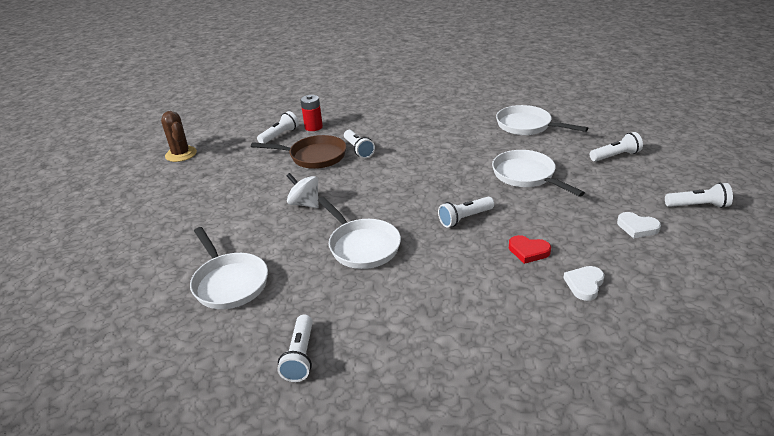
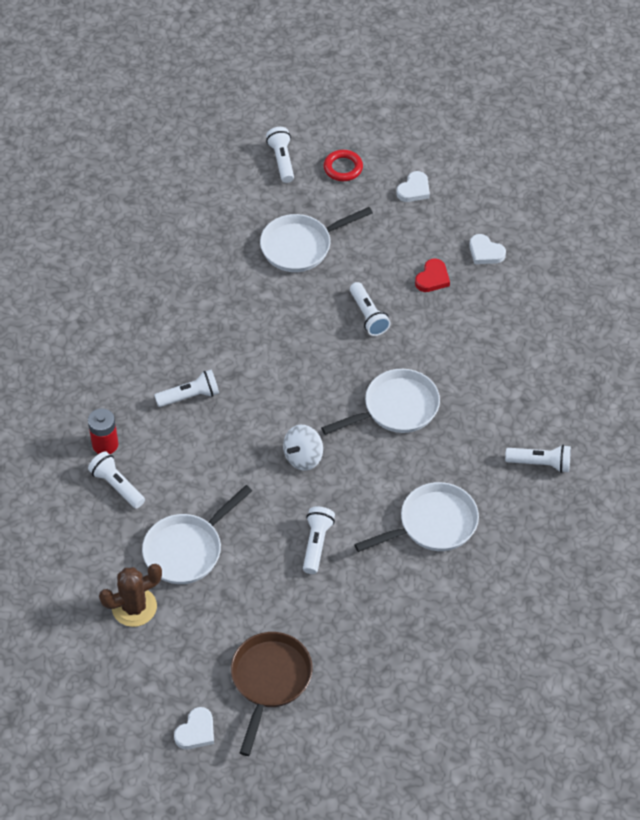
camera: 85 degrees left, 20 degrees up
brown pan [251,135,346,169] -> brown pan moved to [231,632,312,756]
white pan [496,105,588,135] -> white pan moved to [142,485,252,584]
white flashlight [665,183,733,208] -> white flashlight moved to [303,506,335,574]
none -> white heart [174,707,214,749]
none -> red ring [323,150,363,181]

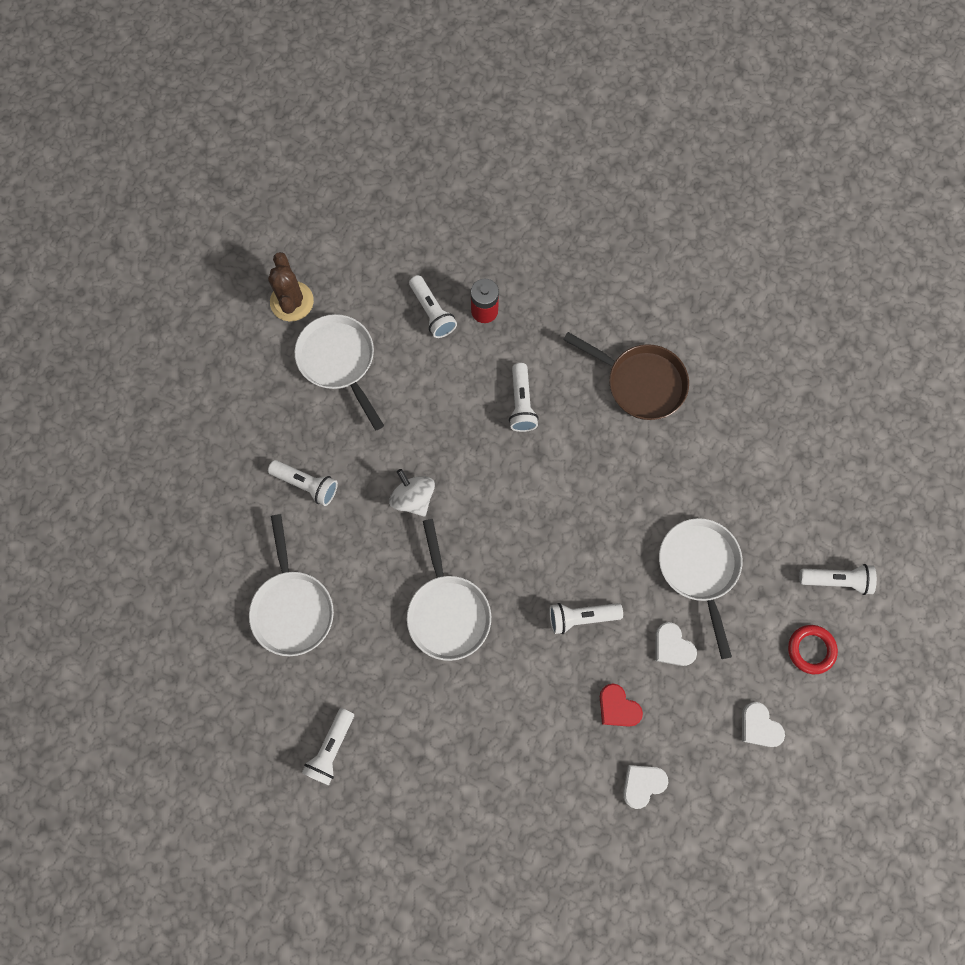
camera: 105 degrees right, 20 degrees up
white flashlight [88,451,145,508] -> white flashlight turned 90 degrees clockwise [409,275,457,338]
white heart [174,707,214,749] -> white heart moved to [656,622,697,666]
brown pan [231,632,312,756] -> brown pan moved to [563,332,689,420]

